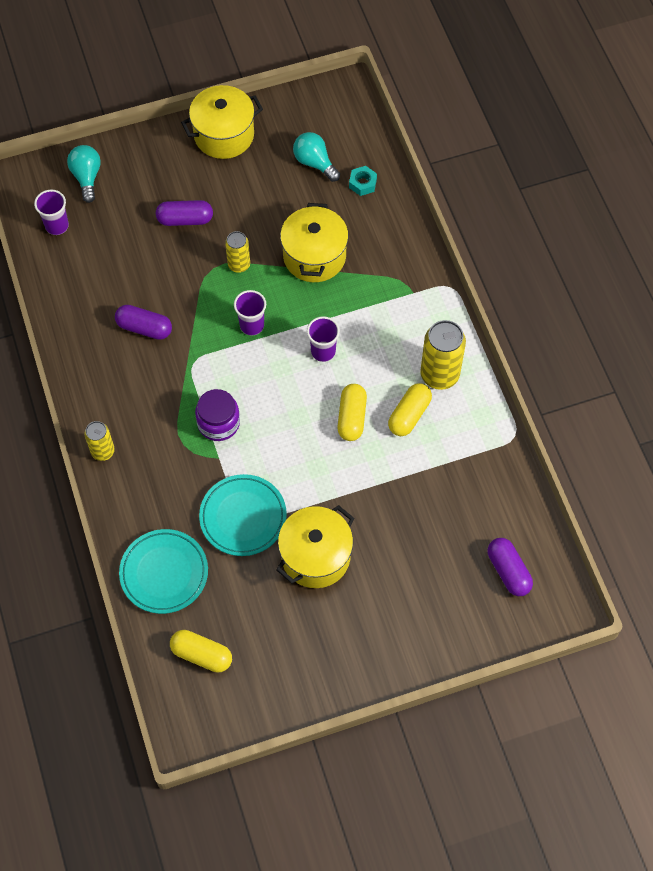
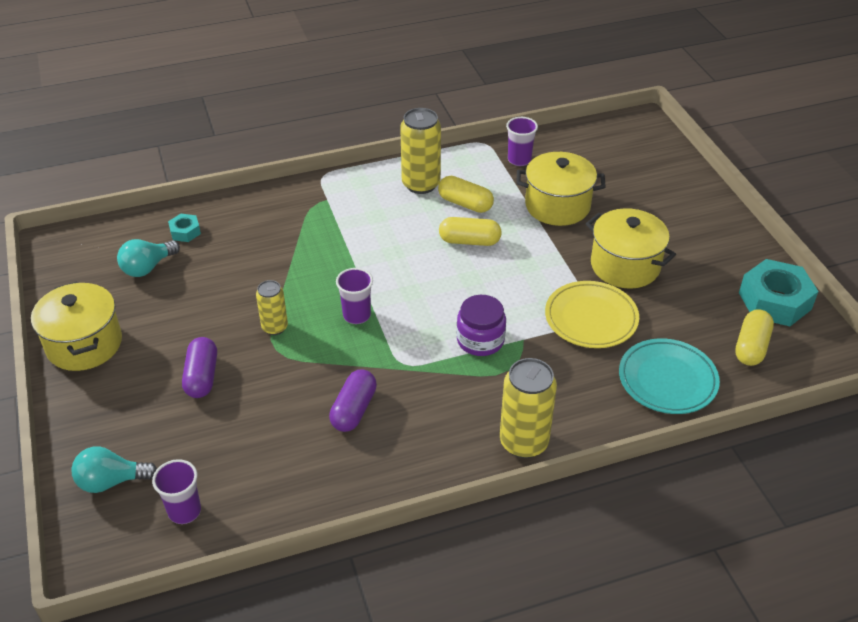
camera: 90 degrees left, 20 degrees down
yellow can [84,421,115,461] -> yellow can [500,358,557,458], size x1.69
turquoise plate [199,474,287,556] -> yellow plate [545,281,639,348]
yellow pot [280,203,349,282] -> yellow pot moved to [517,152,606,226]
purple cup [307,316,340,362] -> purple cup moved to [506,117,538,166]
purple capsule [487,538,533,596] -> none
none -> turquoise nut [739,259,819,326]

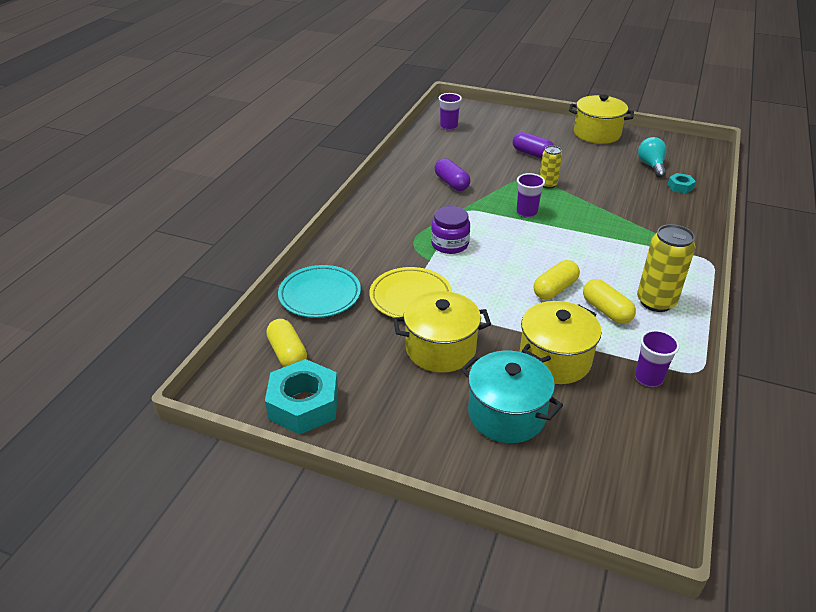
camera: 130 degrees right, 5 degrees down
turquoise light bulb [71,446,157,493] -> none
yellow capsule [438,176,494,213] -> yellow capsule turned 75 degrees clockwise [583,279,636,324]
yellow can [500,358,557,458] -> none
none -> turquoise pot [461,351,563,443]

